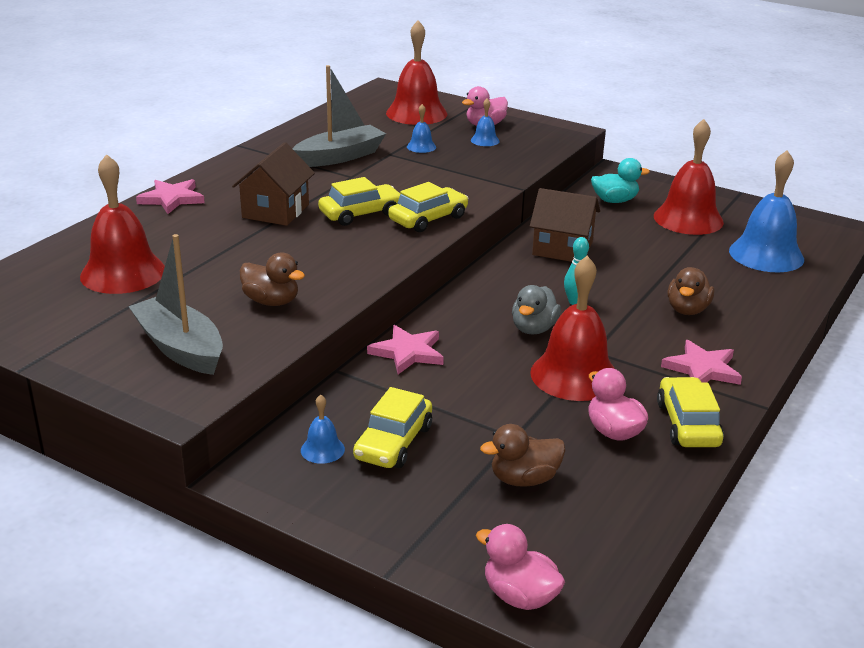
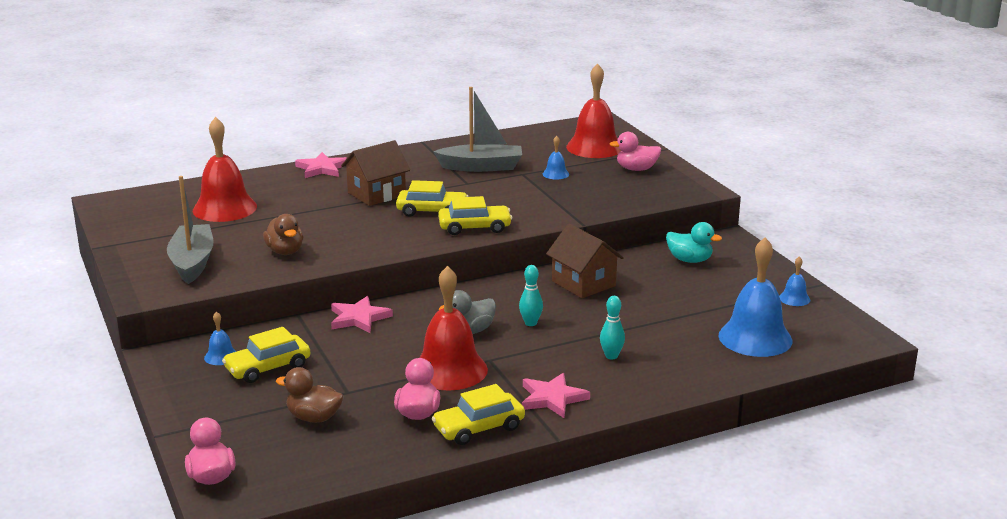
camera: 35 degrees right, 5 degrees down
blue bell [471,98,500,146] -> blue bell moved to [779,256,810,306]
red bell [654,119,724,235] -> none
yellow car [657,377,724,447] -> yellow car turned 150 degrees counterclockwise [431,384,525,445]
brown duck [667,267,715,315] -> turquoise bowling pin [600,296,625,359]

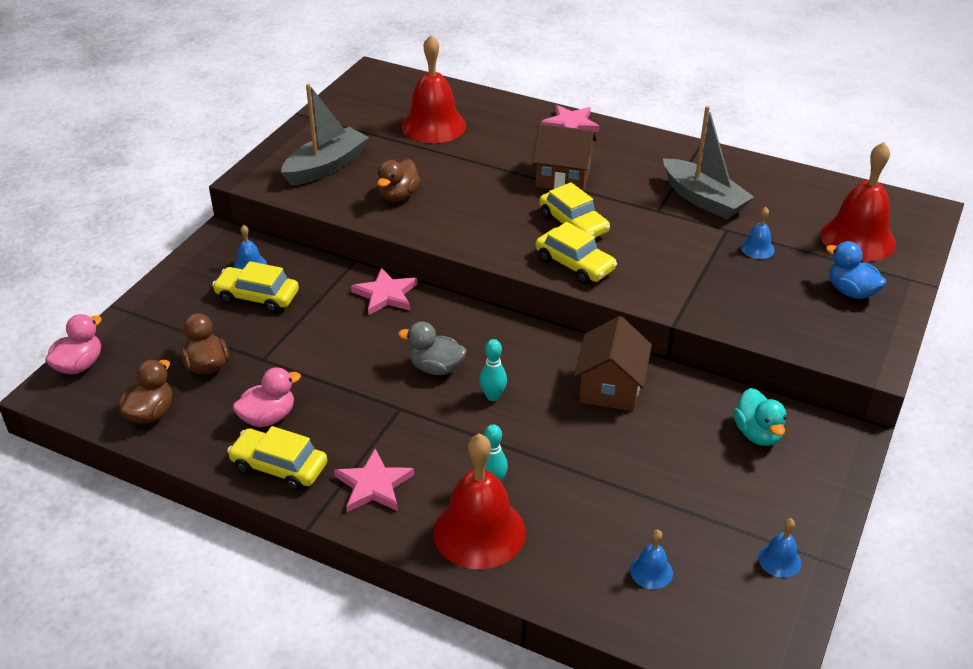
camera: 50 degrees right, 15 degrees up
red bell [419,266,488,391] -> red bell moved to [433,434,526,569]
pink duck [610,132,661,171] -> blue duck [826,241,886,299]
blue bell [719,237,792,357] -> blue bell [630,530,673,589], size x0.45
none -> brown duck [119,360,172,424]

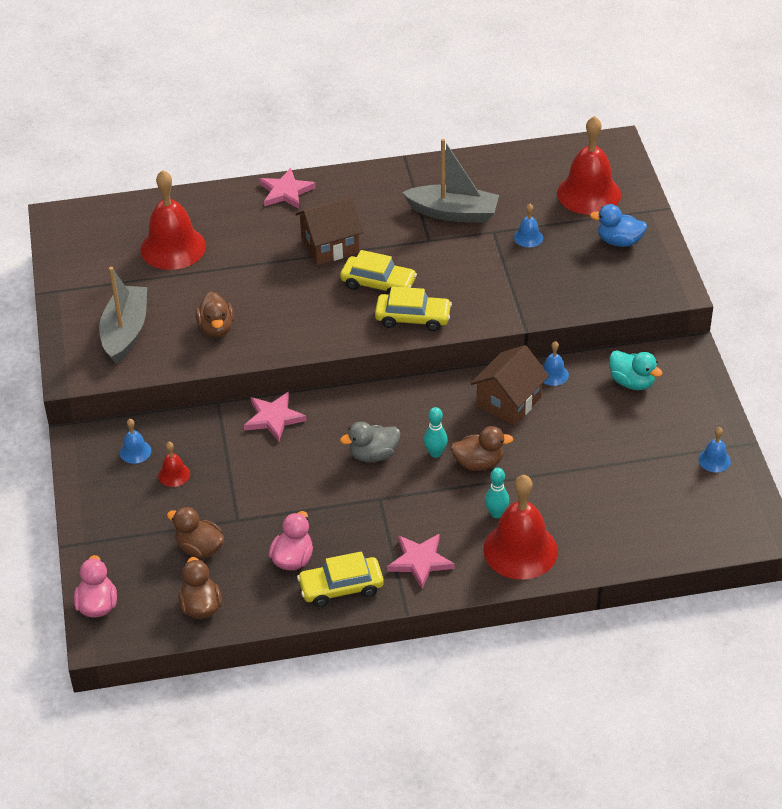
camera: 35 degrees left, 5 degrees up
yellow car [212,261,299,313] -> red bell [158,442,190,487]
brown house [574,316,652,411] -> brown house turned 60 degrees clockwise [470,345,549,426]
blue bell [630,530,673,589] -> blue bell moved to [543,341,569,386]
none -> brown duck [450,426,514,471]

